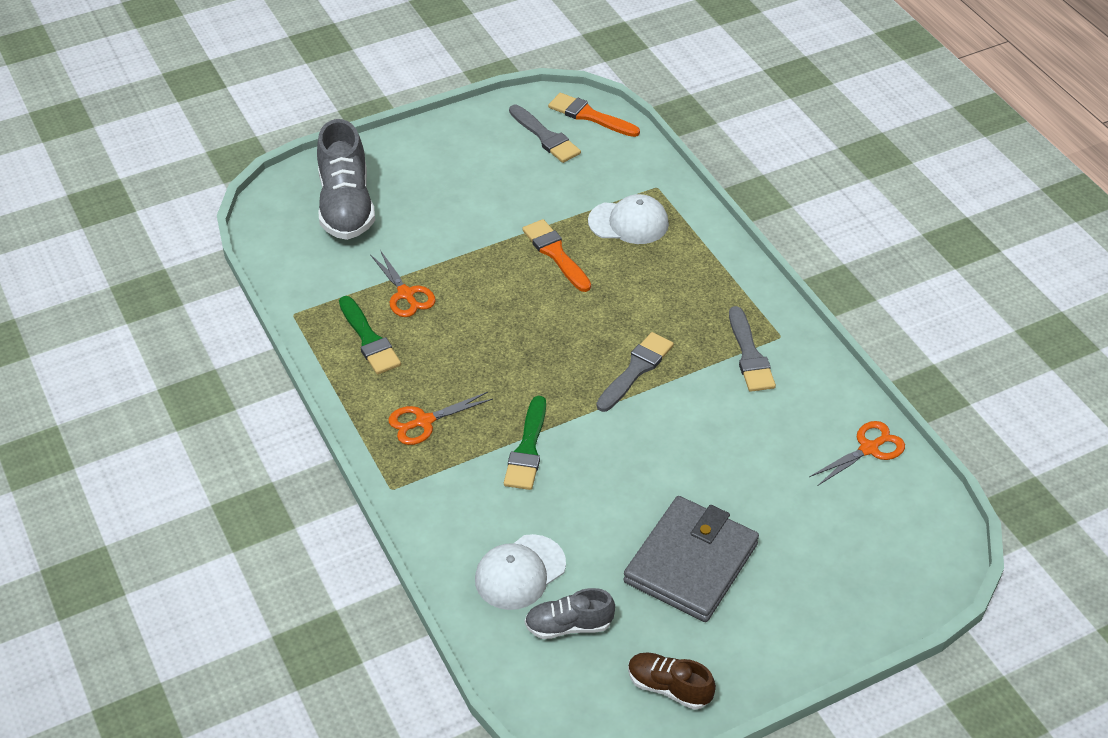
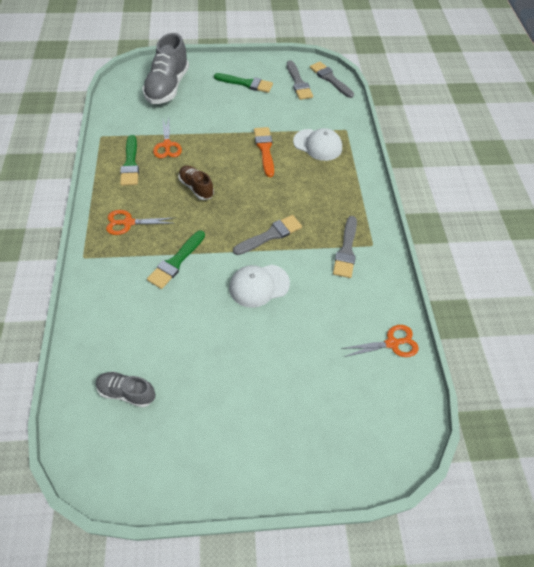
camera: 20 degrees right, 10 degrees up
white cap [475,534,566,610] -> white cap moved to [229,264,290,308]
orange brush [548,93,640,137] -> grey brush [310,62,354,98]
grey wallet [623,496,759,622] -> none
brown shoe [628,653,716,710] -> brown shoe moved to [179,165,214,200]
none -> green brush [214,73,273,93]

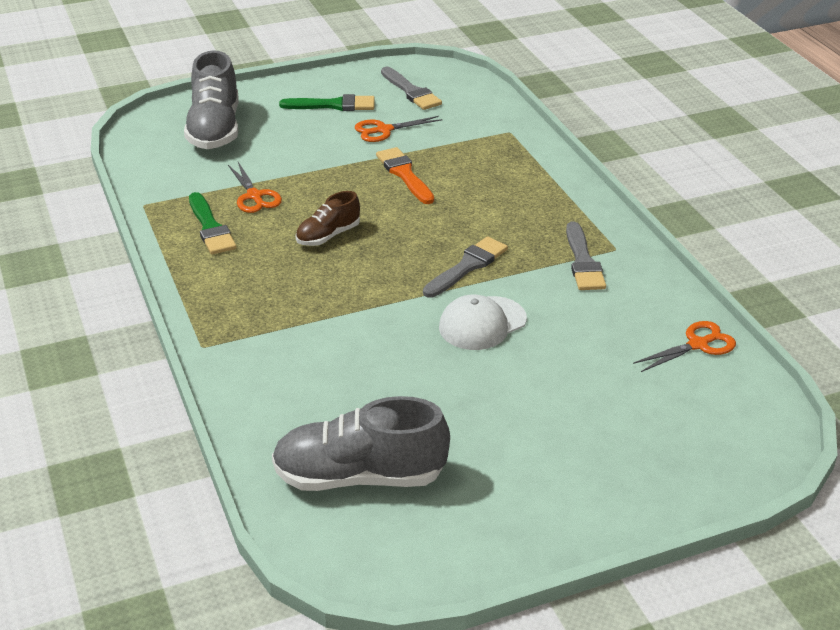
camera: 15 degrees left, 20 degrees down
grey shoe [96,371,156,407] -> grey shoe [272,396,450,491], size x1.81
orange scissors [106,210,174,235] -> orange scissors moved to [355,116,442,142]
green brush [147,230,205,289] -> none
brown shoe [179,165,214,200] -> brown shoe turned 75 degrees counterclockwise [296,191,360,246]
white cap [293,128,342,161] -> none
grey brush [310,62,354,98] -> none

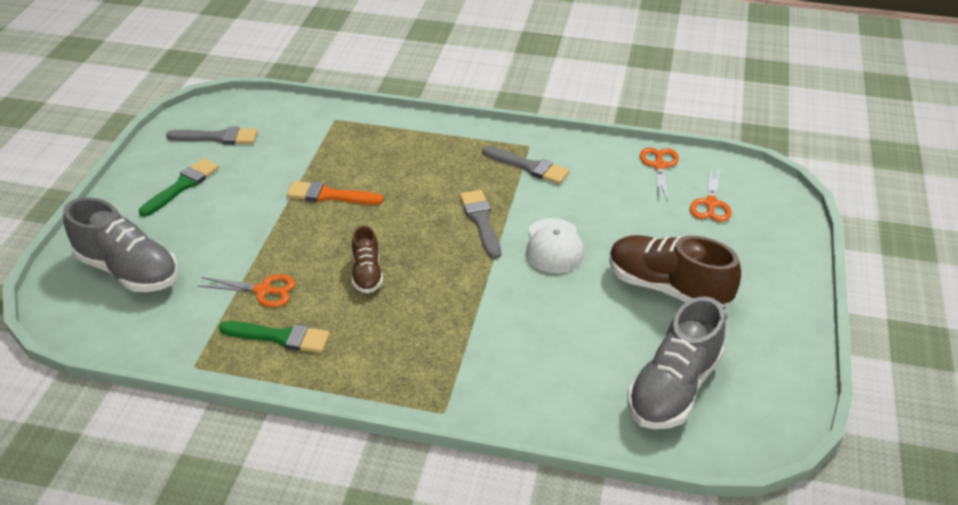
camera: 55 degrees left, 5 degrees up
orange scissors [355,116,442,142] -> orange scissors moved to [690,166,732,222]
none -> brown shoe [609,235,741,307]

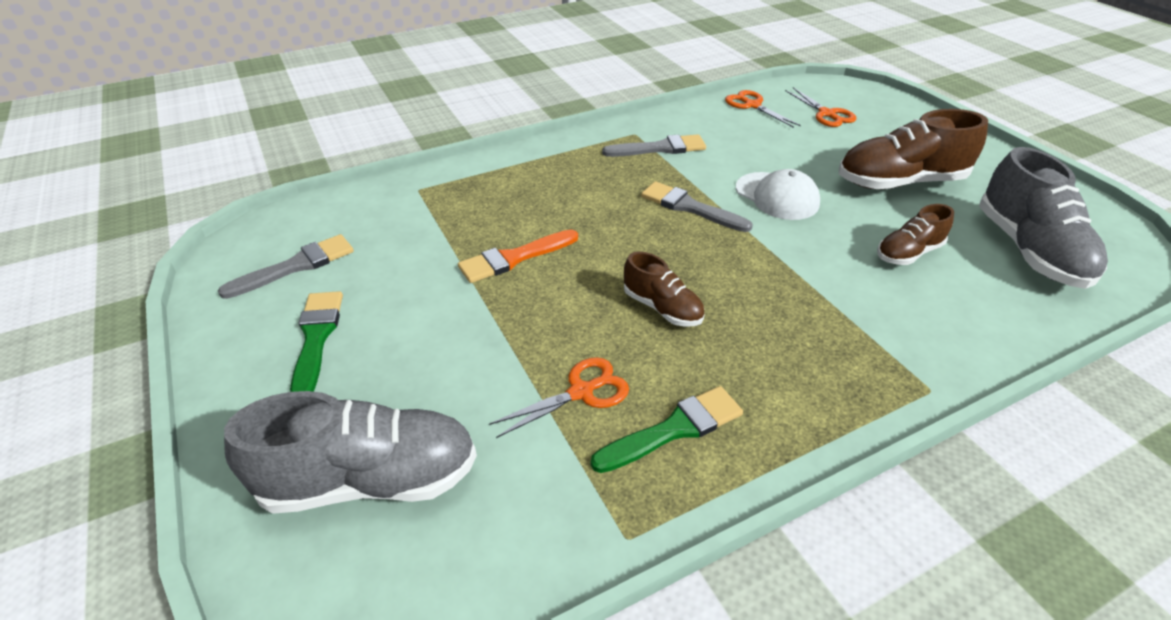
camera: 40 degrees left, 0 degrees up
none -> brown shoe [877,204,954,265]

